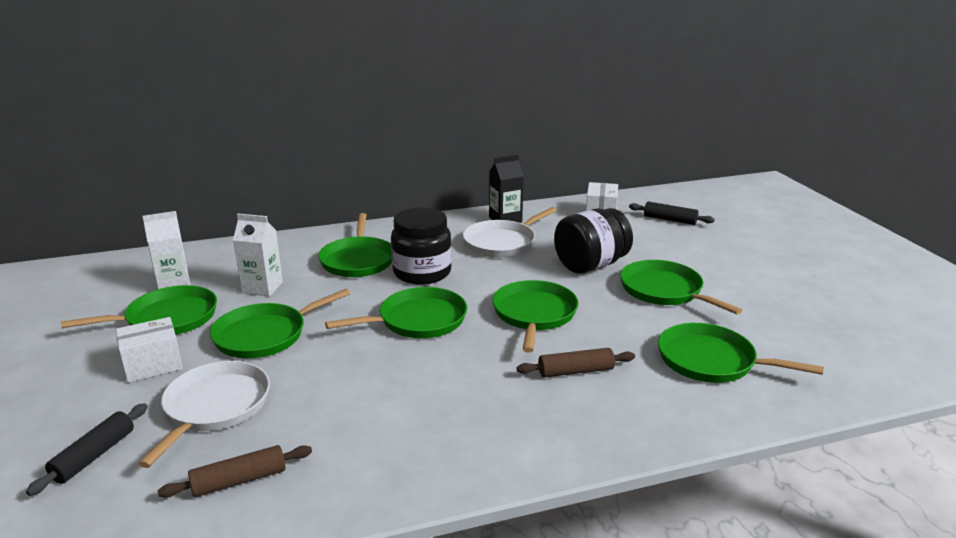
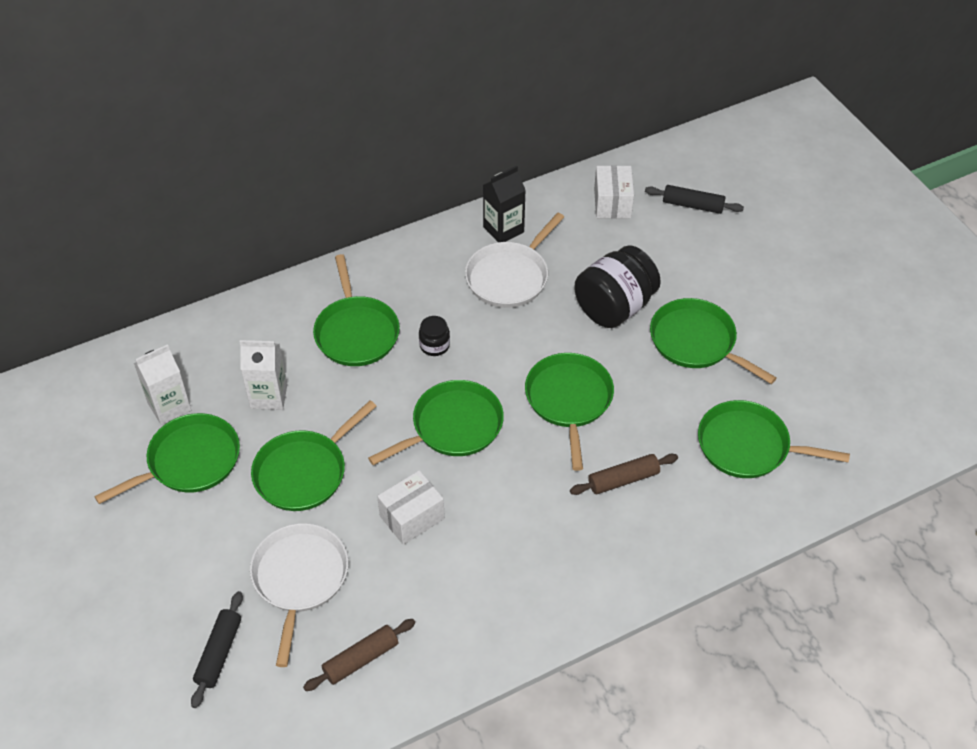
camera: 10 degrees left, 25 degrees up
white box [116,317,183,383] -> white box moved to [377,470,445,545]
black jar [391,208,452,285] -> black jar [419,316,450,356], size x0.47

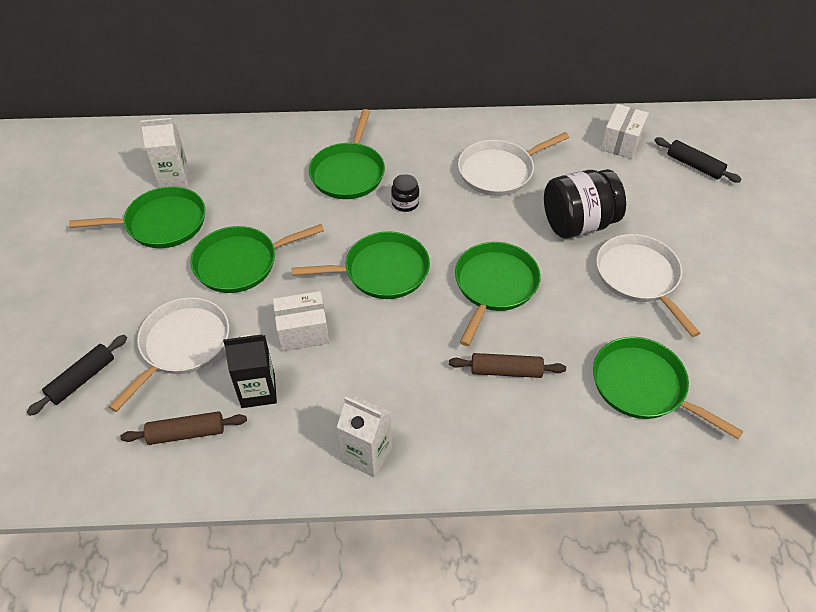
camera: 25 degrees right, 0 degrees up
white carton [240,340,287,410] -> white carton moved to [337,396,392,477]
black carton [483,166,526,242] -> black carton moved to [223,334,277,408]
green pan [650,298,777,384] -> white pan [596,234,700,337]

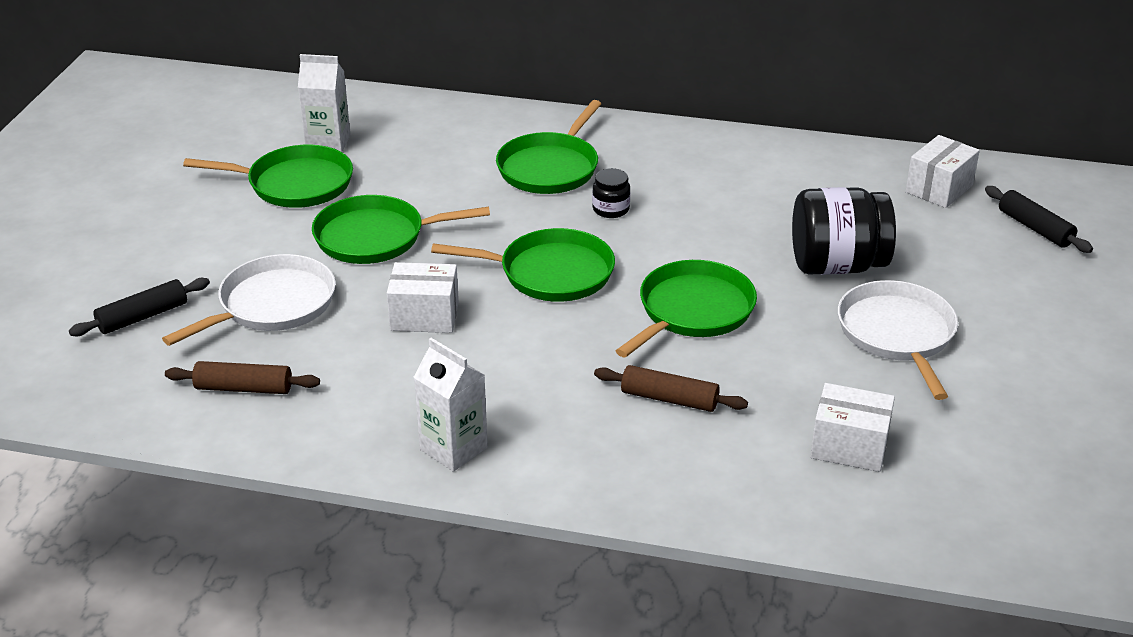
camera: 15 degrees right, 15 degrees down
black carton [223,334,277,408] -> none
white pan [458,132,569,196] -> none
green pan [593,337,743,439] -> white box [810,383,895,472]

